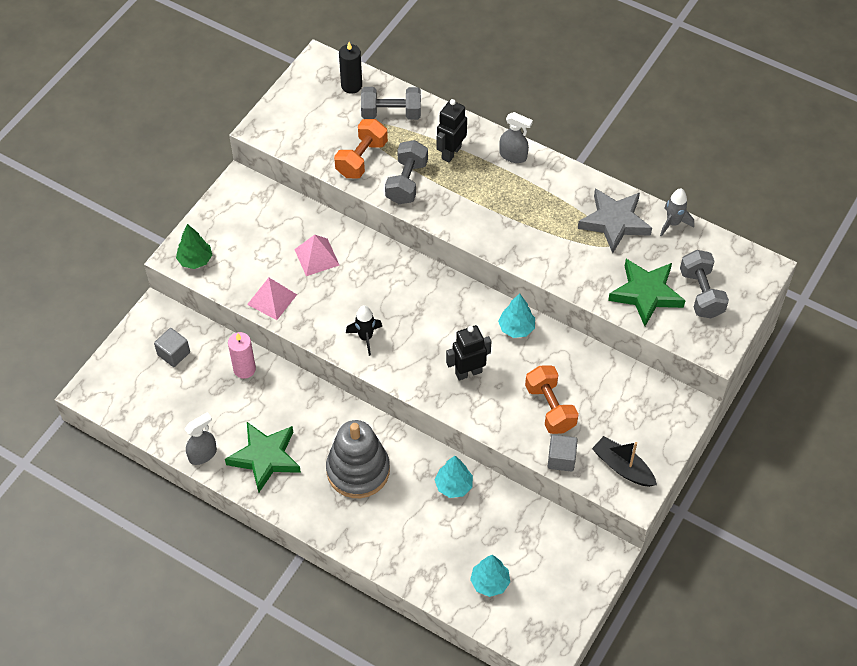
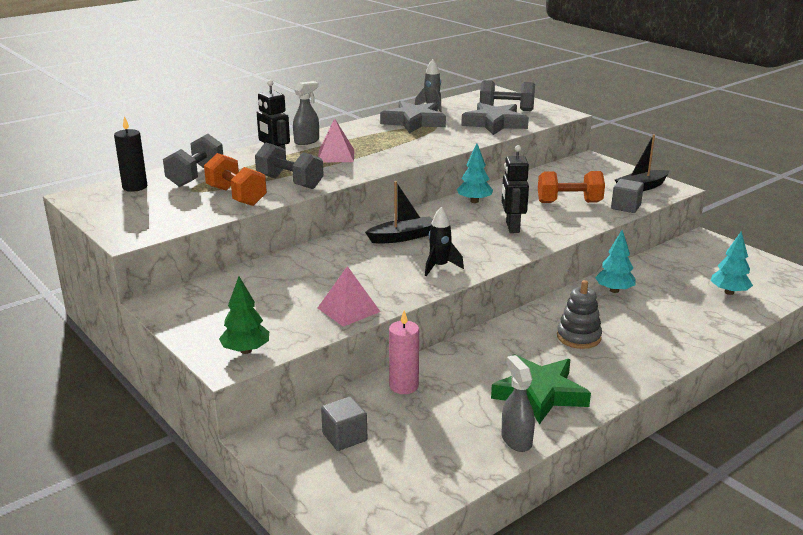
camera: 70 degrees left, 30 degrees down
pink pyramid [294,235,340,276] -> pink pyramid moved to [318,119,354,162]
grey stacking toy [326,420,390,498] -> grey stacking toy [557,280,602,349], size x0.60
green star [608,259,686,326] -> grey star [461,102,529,135]
none -> black boat [365,181,433,244]

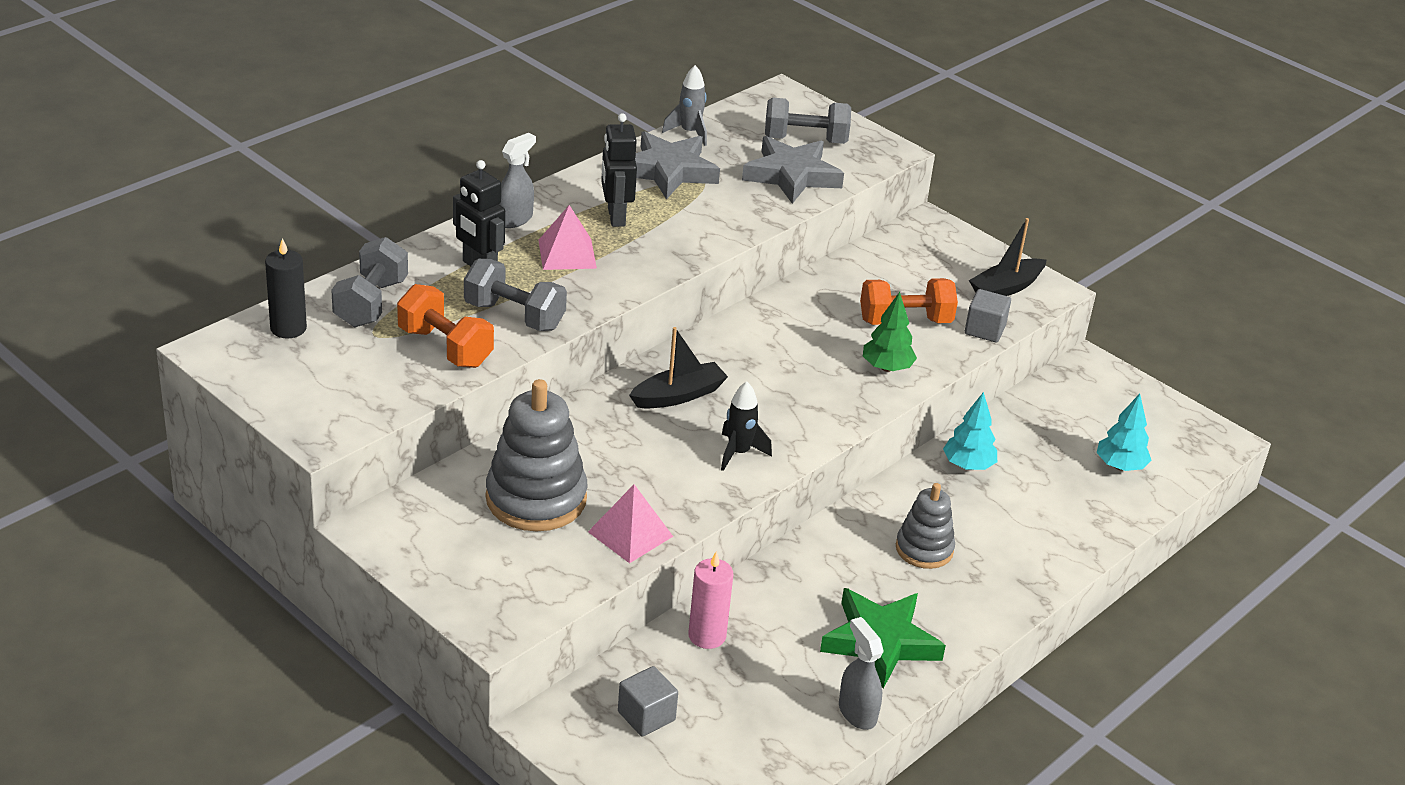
camera: 10 degrees left, 10 degrees up
green tree [219,276,269,354] -> green tree moved to [863,292,917,372]
turquoise tree [457,144,493,203] -> none
black robot [502,145,529,233] -> black robot moved to [601,113,637,227]
none -> grey stacking toy [486,379,588,531]

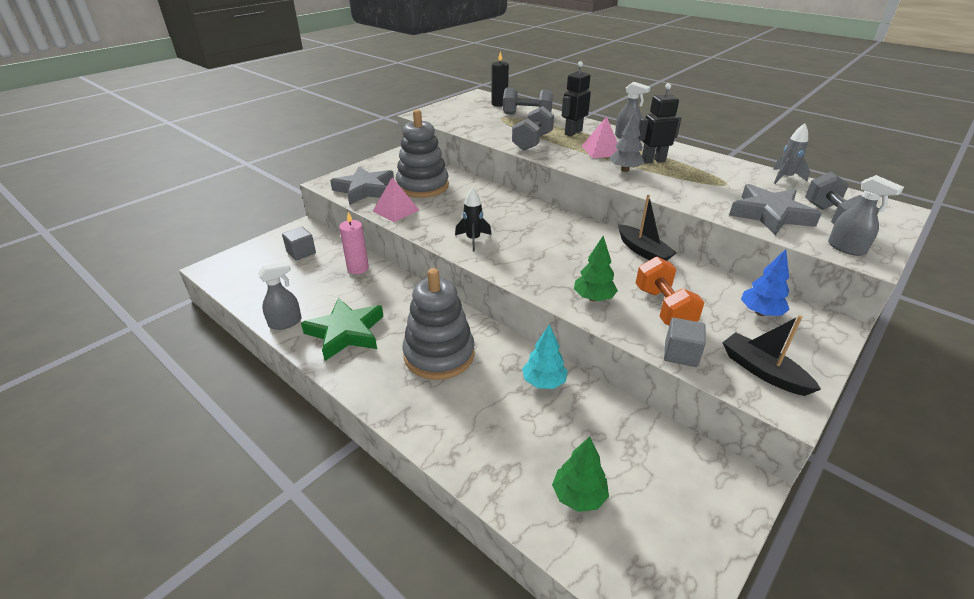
camera: 90 degrees right, 0 degrees up
orange dumbbell [397,284,494,368] -> none
black boat [629,327,728,408] -> black boat moved to [618,195,677,261]
grey star [635,131,720,199] -> grey star moved to [330,166,394,205]
grey stacking toy [896,483,955,569] -> grey stacking toy [402,268,475,380], size x1.66
turquoise tree [1097,394,1151,471] -> green tree [552,436,609,512]
none -> grey tree [609,112,645,172]
none -> blue tree [741,249,790,316]
none -> grey spray bottle [828,175,904,256]

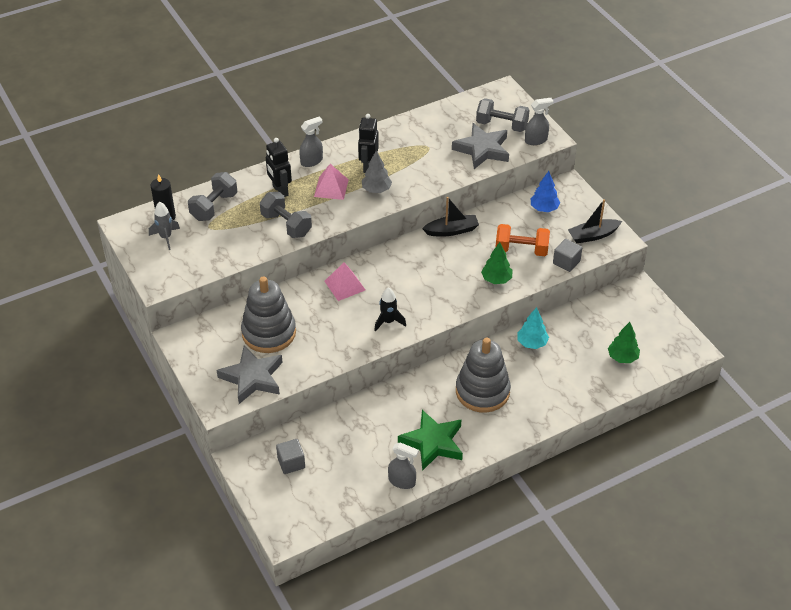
camera: 70 degrees left, 10 degrees up
grey spray bottle [258,262,302,330] -> grey spray bottle turned 120 degrees clockwise [388,442,419,489]
pink candle [339,212,369,274] -> none
pink pyramid [372,177,419,222] -> pink pyramid moved to [324,262,365,301]
grey rocket [773,124,810,184] -> grey rocket moved to [149,202,180,250]

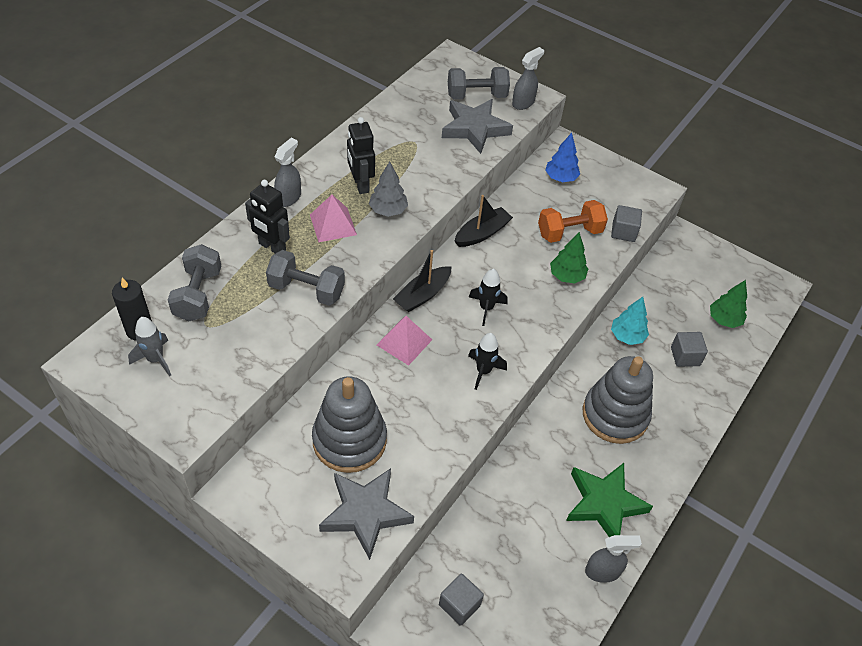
camera: 30 degrees left, 5 degrees up
black boat [568,199,622,243] -> black boat moved to [393,250,452,312]
none -> black rocket [469,268,508,326]
none -> grey cube [671,332,708,367]

